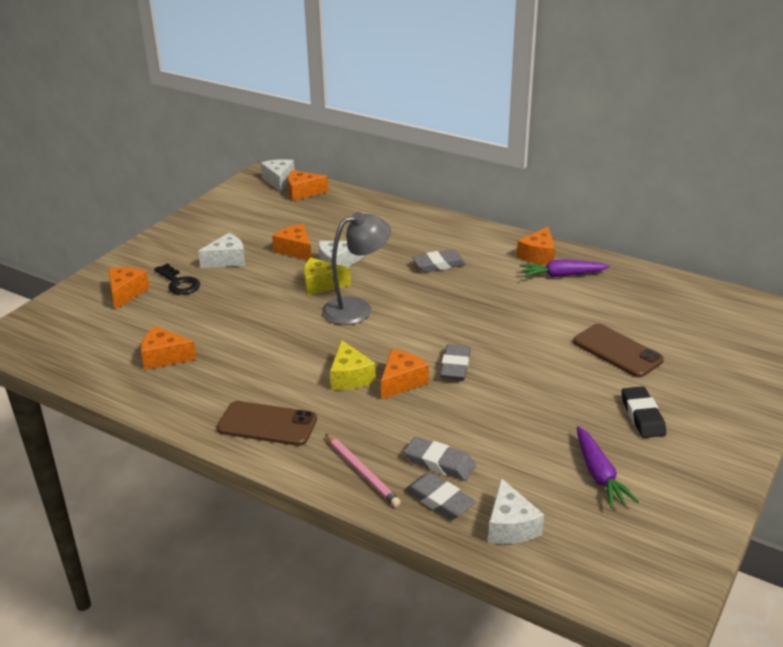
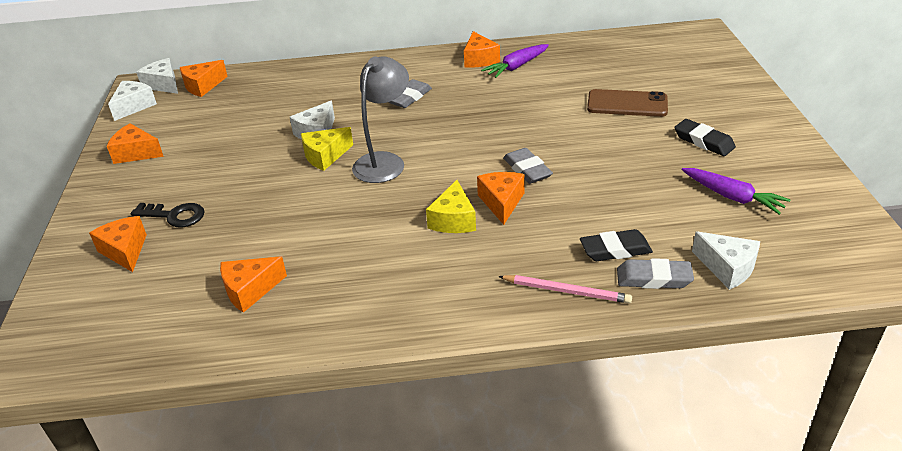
camera: 35 degrees left, 5 degrees up
white cheese [198,233,245,268] -> white cheese moved to [108,81,157,121]
brown phone [217,401,317,446] -> none
orange cheese [272,224,311,260] -> orange cheese moved to [107,123,164,164]
yellow cheese [330,340,376,390] -> yellow cheese turned 60 degrees clockwise [426,180,476,233]
grey eraser [404,437,476,481] -> black eraser [580,229,653,261]

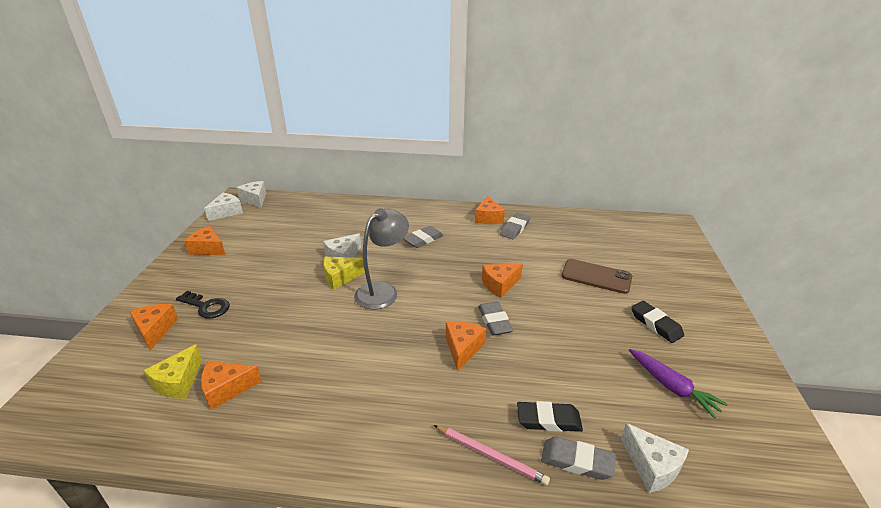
camera: 10 degrees right, 5 degrees down
orange cheese [180,60,228,97] -> orange cheese moved to [482,264,523,298]
yellow cheese [426,180,476,233] -> yellow cheese moved to [143,344,202,399]
purple carrot [481,44,549,78] -> grey eraser [500,213,530,239]

